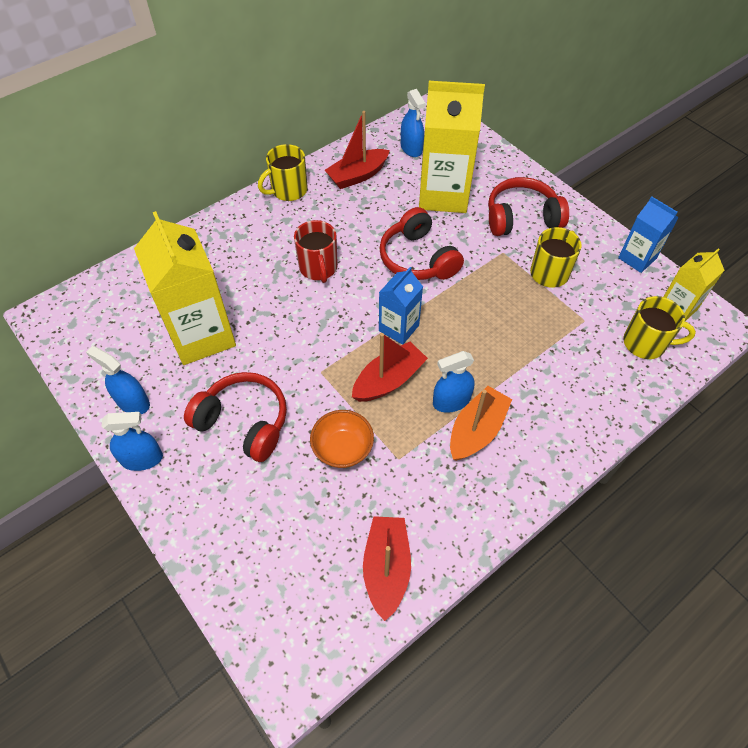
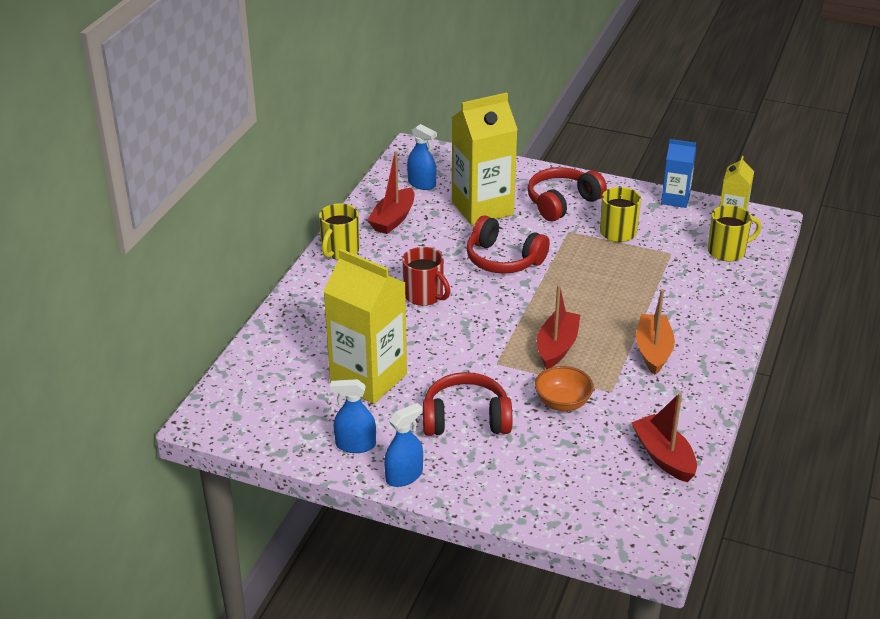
camera: 30 degrees left, 20 degrees down
blue carton [379,267,423,345] -> none
blue spray bottle [433,351,475,413] -> none

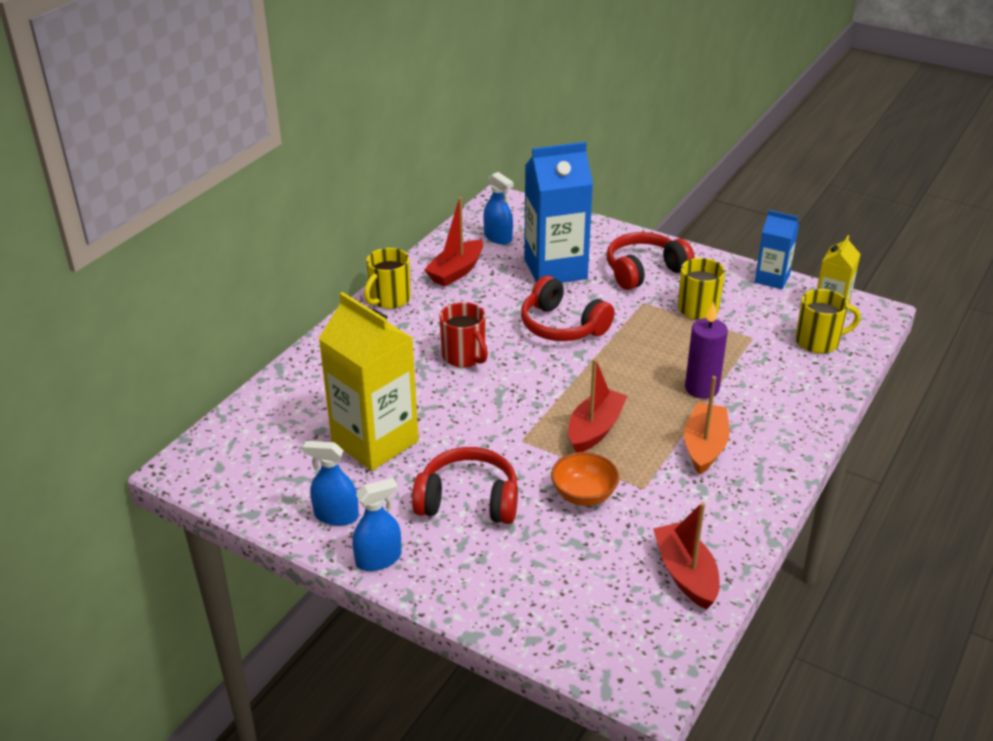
camera: 10 degrees right, 0 degrees up
yellow carton [452,92,518,225] -> blue carton [524,142,593,283]
none -> purple candle [685,301,728,399]

